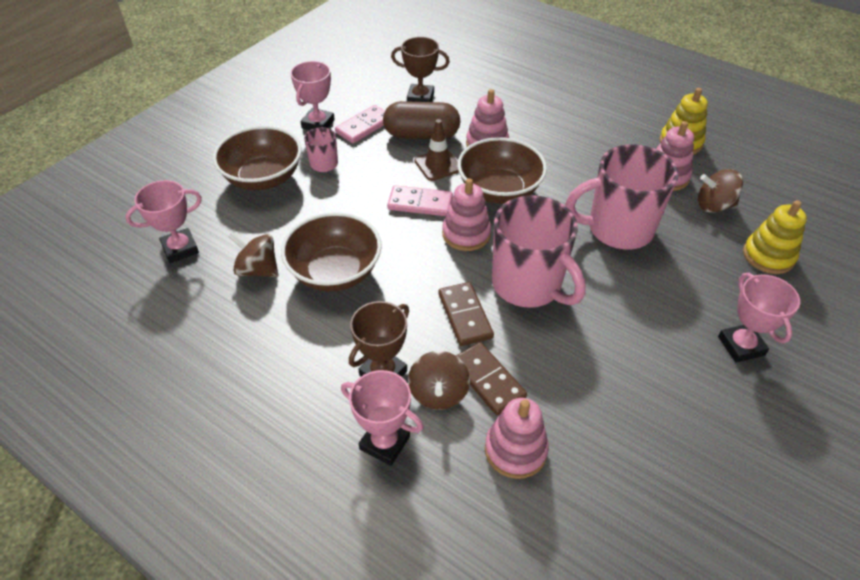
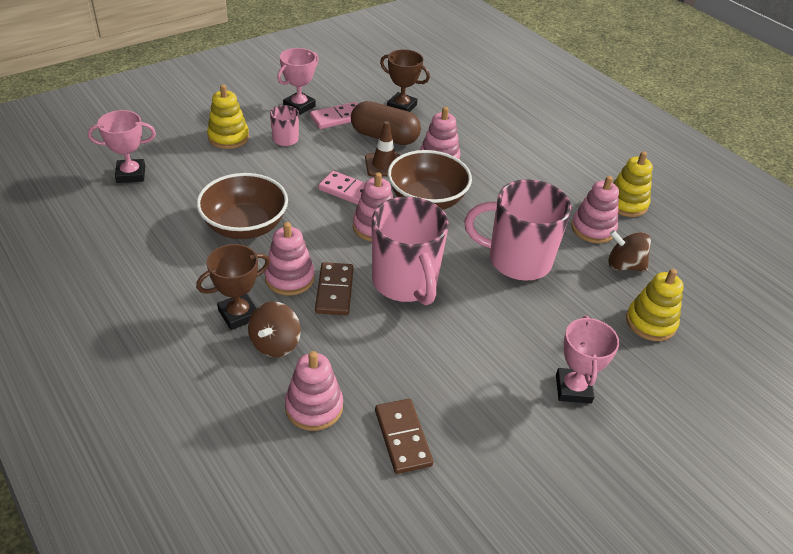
camera: 15 degrees right, 5 degrees down
brown bowl [213,126,302,190] -> yellow stacking toy [207,84,249,149]
brown spinning top [228,232,278,277] -> none
pink trophy [341,370,423,466] -> none
brown domino [456,342,527,416] -> brown domino moved to [375,399,433,474]
none -> pink stacking toy [264,222,315,295]

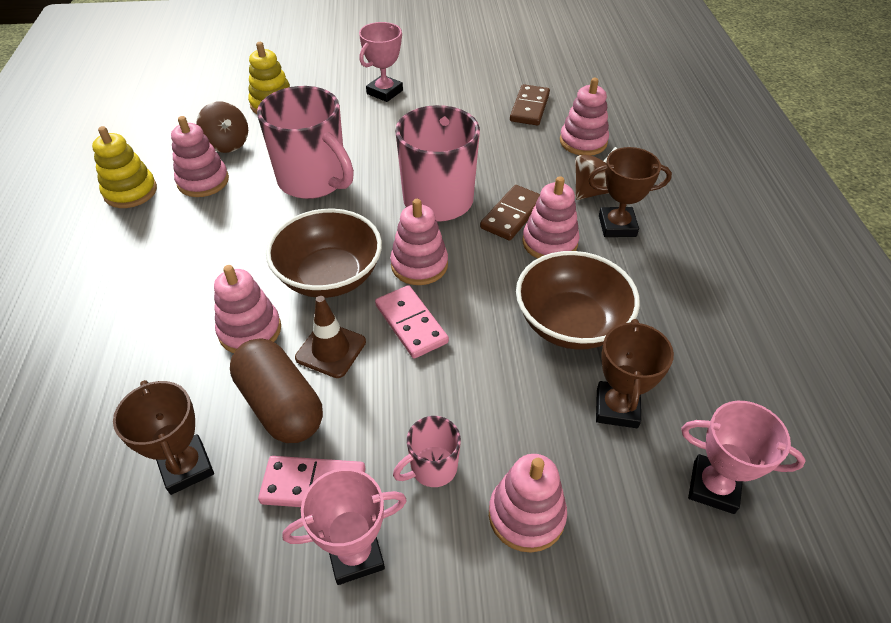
camera: 145 degrees left, 5 degrees up
yellow stacking toy [207,84,249,149] -> pink stacking toy [489,454,567,553]
none -> brown trophy [596,319,674,428]

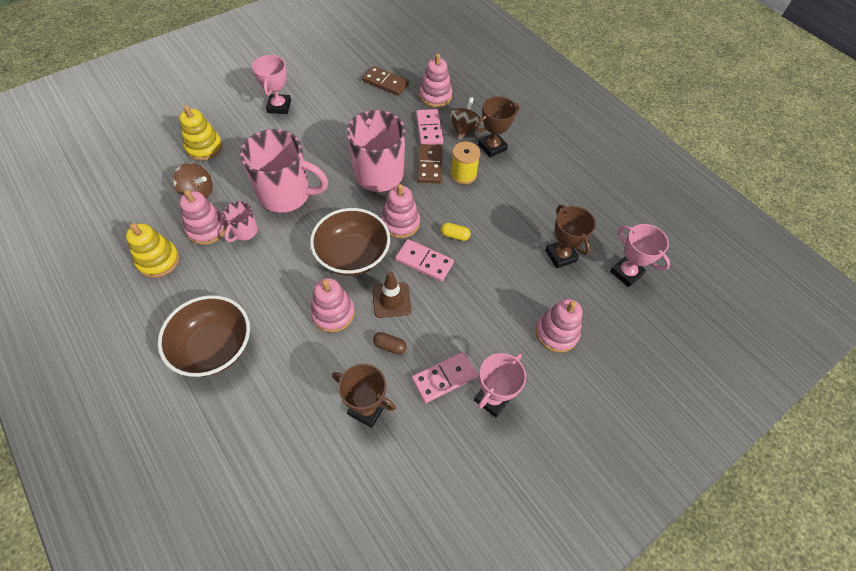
camera: 35 degrees left, 10 degrees up
brown capsule [230,338,323,443] -> brown capsule [373,332,407,355], size x0.43
pink mug [393,416,461,487] -> pink mug moved to [222,201,258,242]
brown domino [510,84,550,125] -> brown domino turned 45 degrees counterclockwise [362,66,409,96]
brown bowl [516,251,640,350] -> brown bowl moved to [158,295,250,377]
pink stacking toy [522,176,580,259] -> yellow spool [450,142,481,185]
pink trophy [681,401,805,514] -> pink trophy turned 60 degrees clockwise [610,224,670,287]
none -> pink domino [416,109,443,145]
none -> yellow capsule [441,223,471,241]

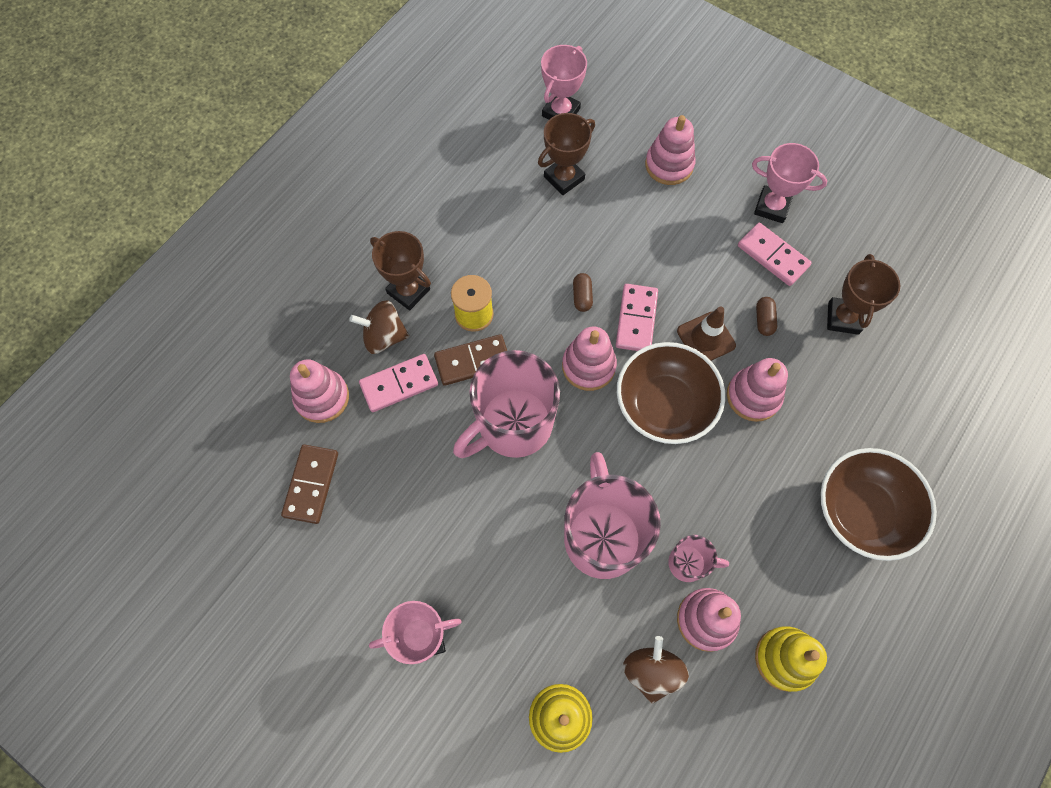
camera: 105 degrees left, 10 degrees up
yellow capsule [441,223,471,241] -> brown capsule [573,273,593,312]

